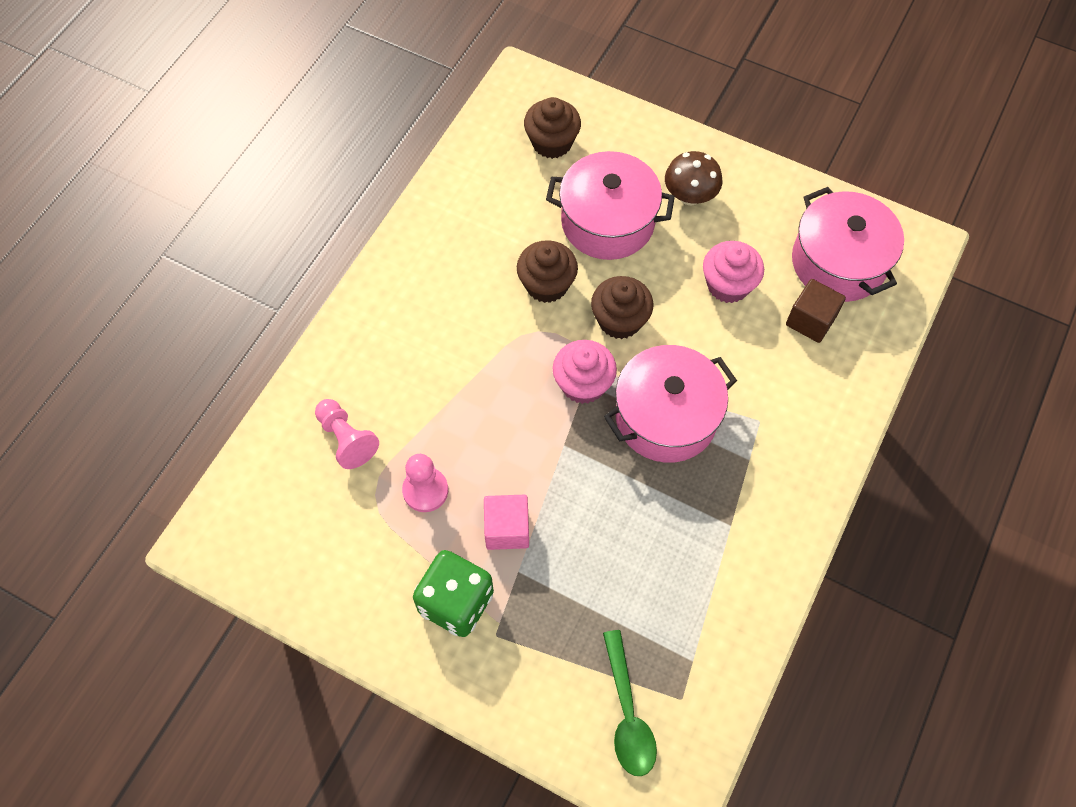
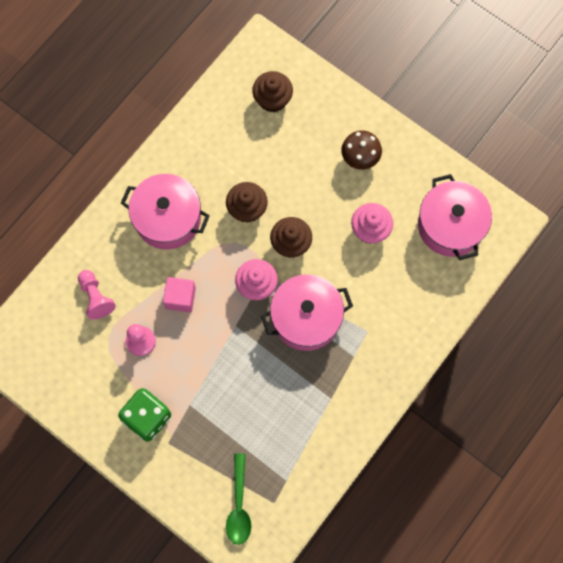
camera: 10 degrees right, 10 degrees up
pink cube [484,495,529,550] -> pink cube moved to [163,277,196,312]
pink pot [546,151,675,260] -> pink pot moved to [121,174,210,250]
brown cube [786,279,846,343] -> none

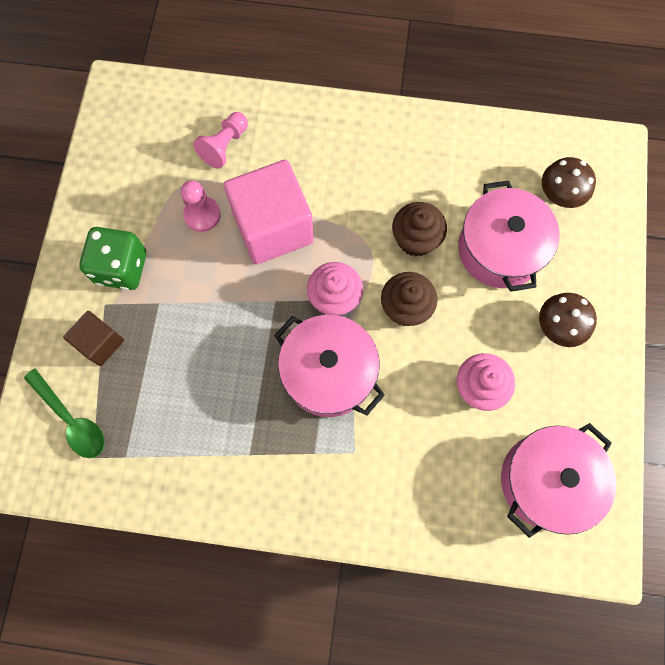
camera: 60 degrees right, 0 degrees up
pink pot [121,174,210,250] -> pink pot moved to [458,180,560,292]
pink cube [163,277,196,312] -> pink cube [224,160,314,265], size x1.92
green spoon [226,453,251,545] -> green spoon turned 105 degrees counterclockwise [24,368,105,458]
brown cupcake [252,71,293,112] -> brown mushroom [542,157,596,208]
none -> brown cube [63,311,124,366]

